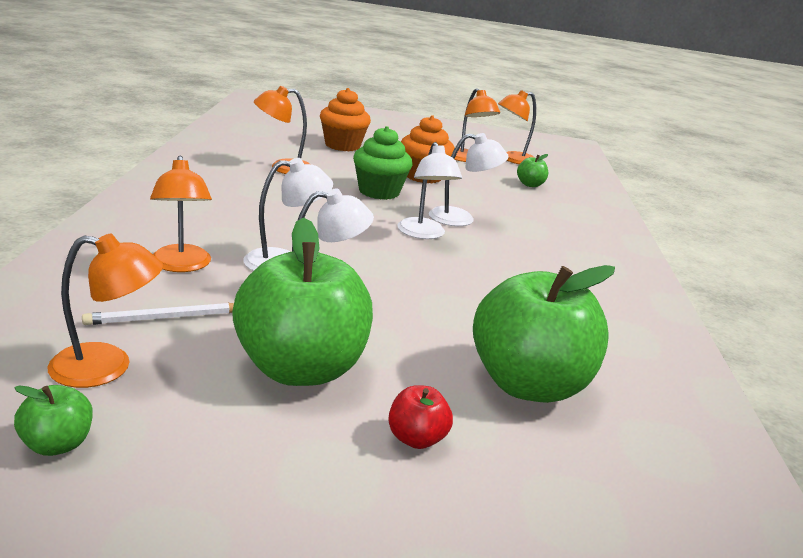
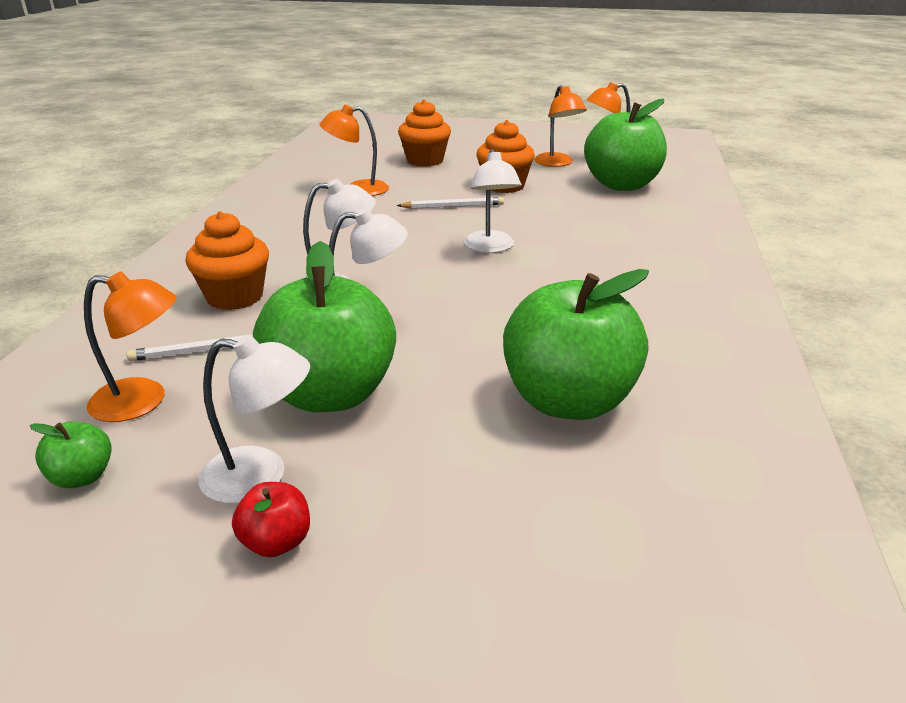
camera: 10 degrees right, 5 degrees up
orange lamp [150,156,212,272] -> orange cupcake [185,211,269,310]
green cupcake [353,126,412,200] -> white pencil [396,197,504,209]
red apple [388,385,453,449] -> red apple moved to [232,482,310,557]
white lamp [429,133,509,226] -> white lamp moved to [199,335,310,504]
green apple [517,154,548,187] -> green apple [584,99,667,191], size x2.37

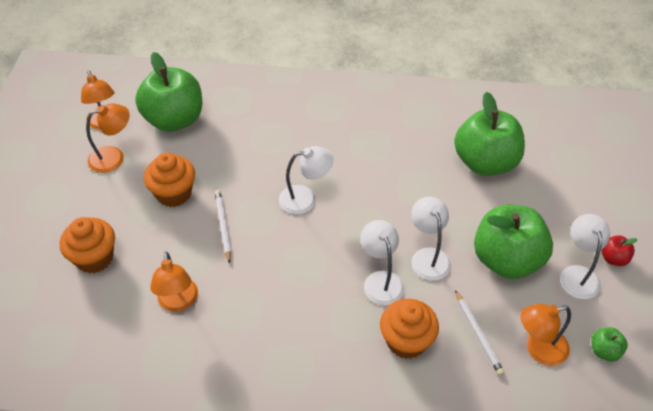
camera: 95 degrees left, 20 degrees up
orange lamp [84,272,177,422] -> orange lamp turned 105 degrees counterclockwise [520,304,571,366]

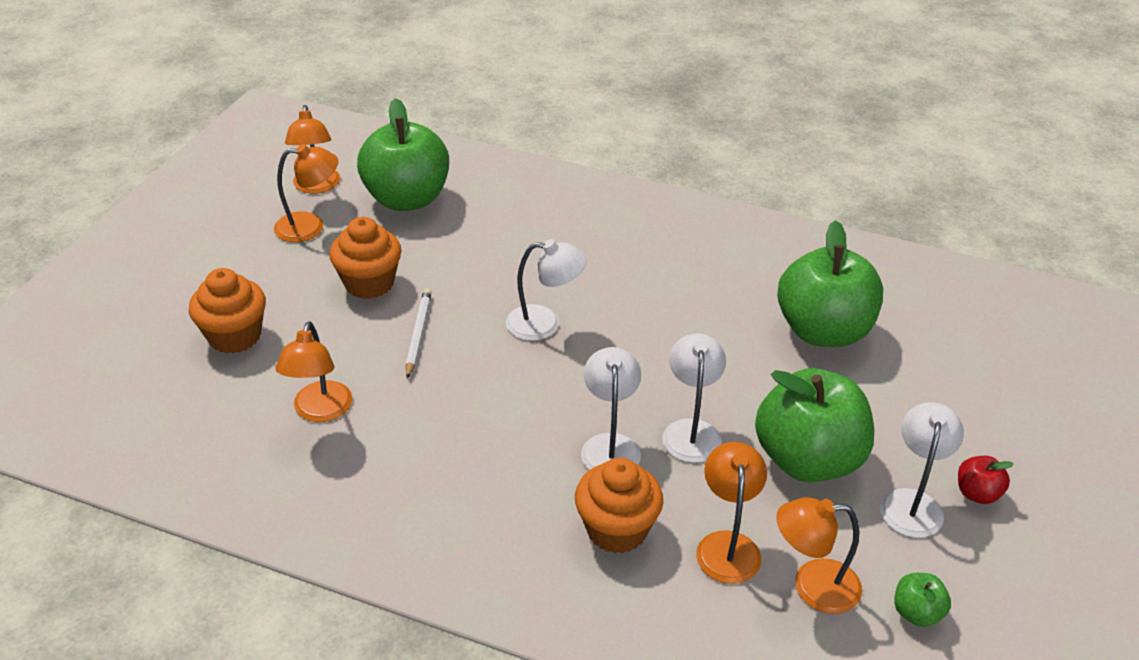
camera: 15 degrees right, 10 degrees down
white pencil [455,290,505,376] -> orange lamp [696,442,767,584]

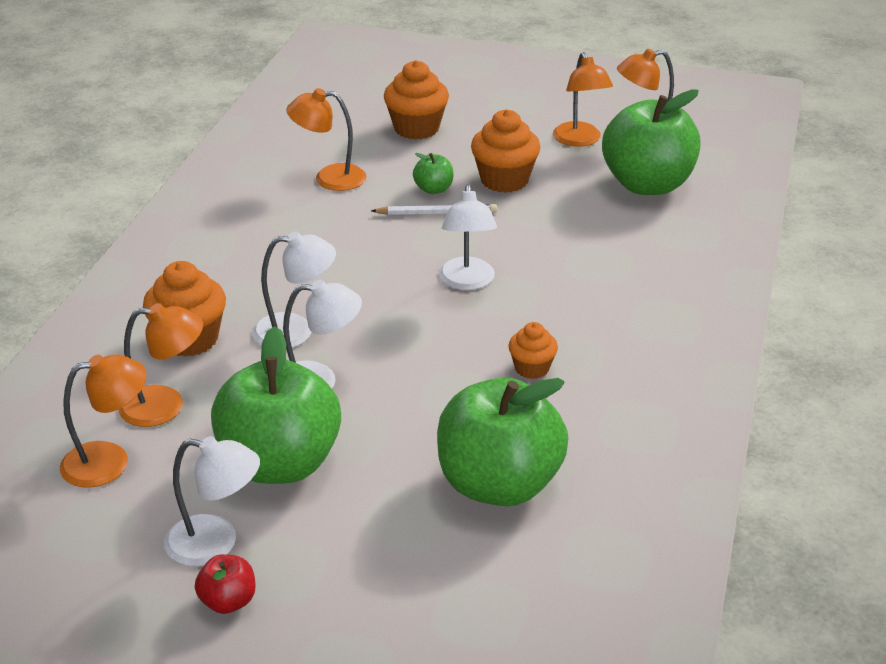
camera: 85 degrees right, 5 degrees down
orange lamp [776,497,862,614] -> orange lamp turned 75 degrees clockwise [60,354,147,487]
green apple [894,573,951,627] -> green apple moved to [413,153,453,194]
none -> orange cupcake [508,322,558,379]

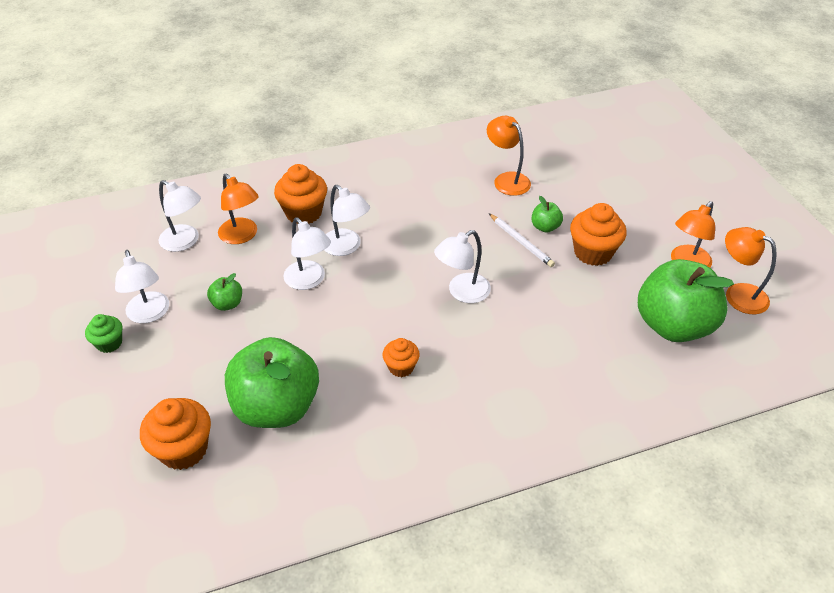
camera: 55 degrees right, 10 degrees up
orange lamp [60,354,147,487] -> white lamp [159,180,201,252]
red apple [195,554,255,614] -> green cupcake [85,314,122,353]
green apple [211,326,341,484] -> green apple [207,273,242,311], size x0.42
orange cupcake [384,60,449,140] -> orange cupcake moved to [140,398,211,470]

